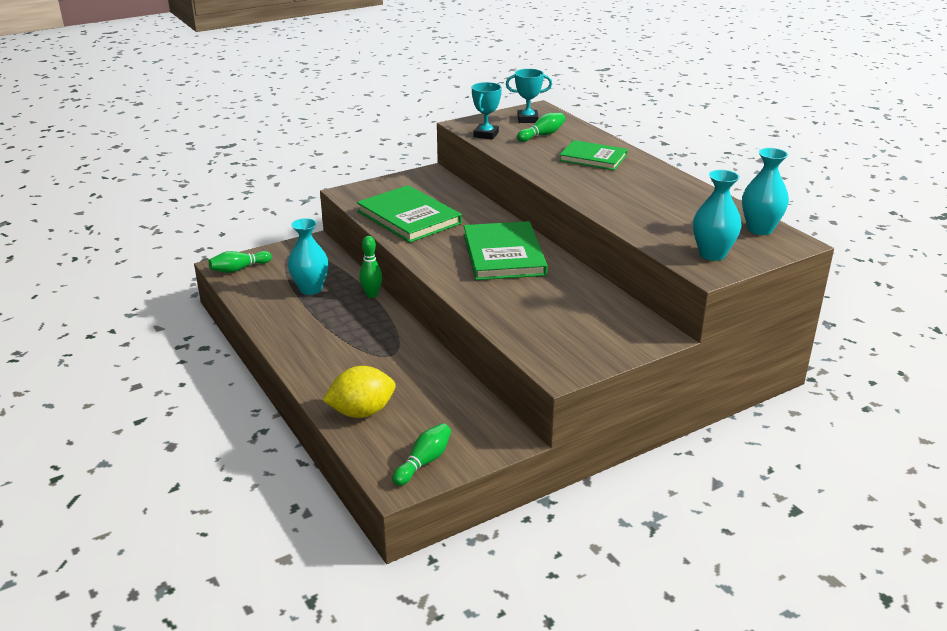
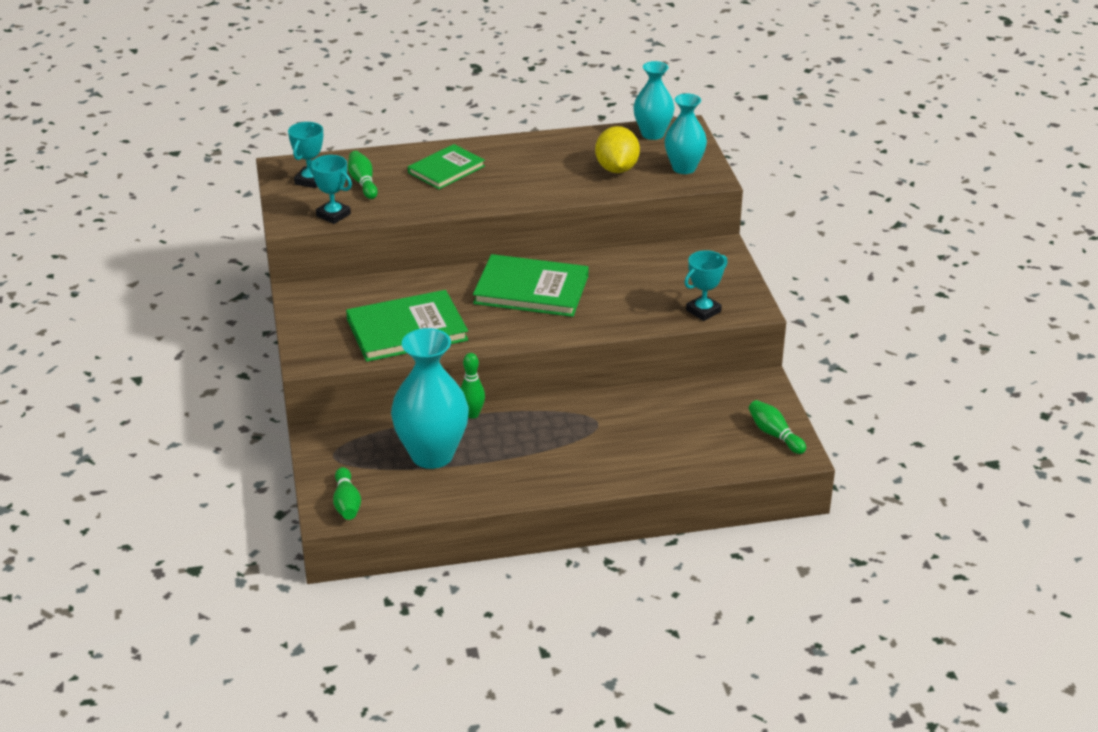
camera: 70 degrees left, 5 degrees up
turquoise vase [288,218,328,295] -> turquoise vase [391,328,469,469], size x1.61
yellow lemon [323,366,396,418] -> yellow lemon moved to [595,126,640,173]
none -> turquoise trophy [684,250,728,321]

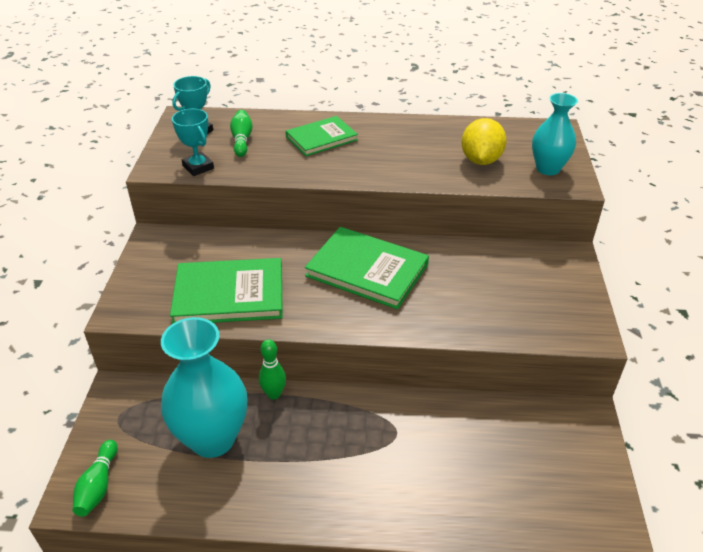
camera: 15 degrees right, 5 degrees up
turquoise vase [634,61,674,140] -> none
turquoise trophy [684,250,728,321] -> none
green bowling pin [749,400,806,454] -> none

